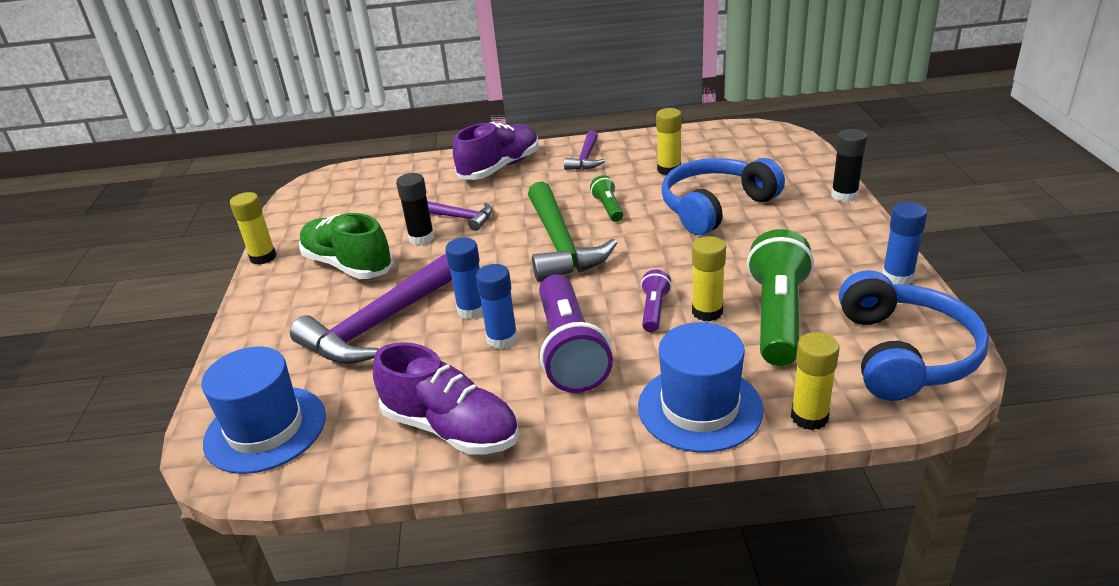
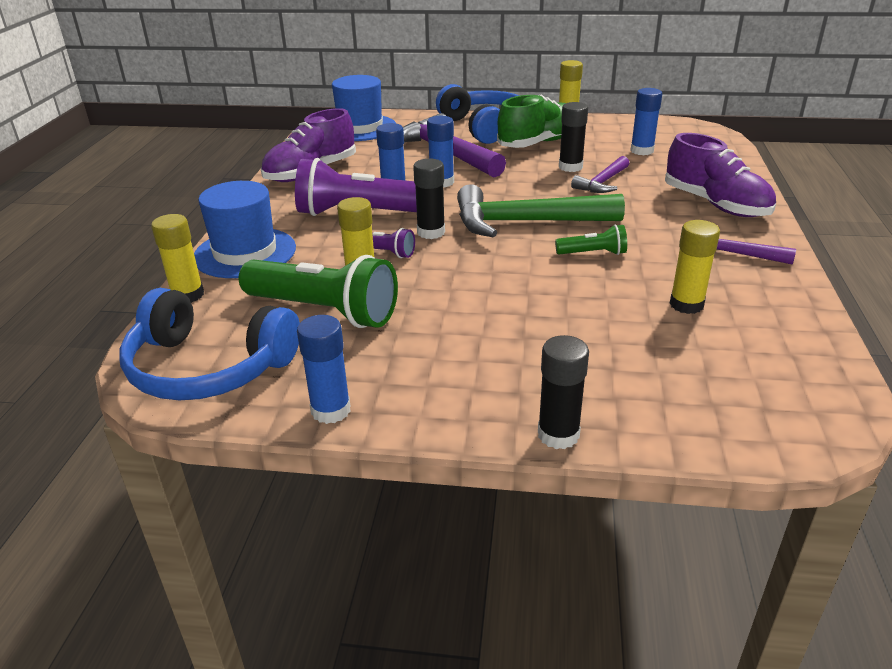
camera: 100 degrees right, 0 degrees up
blue headphones [661,158,785,235] -> blue headphones moved to [436,84,519,144]
none -> black glue stick [413,159,445,239]
none -> blue glue stick [630,88,662,155]

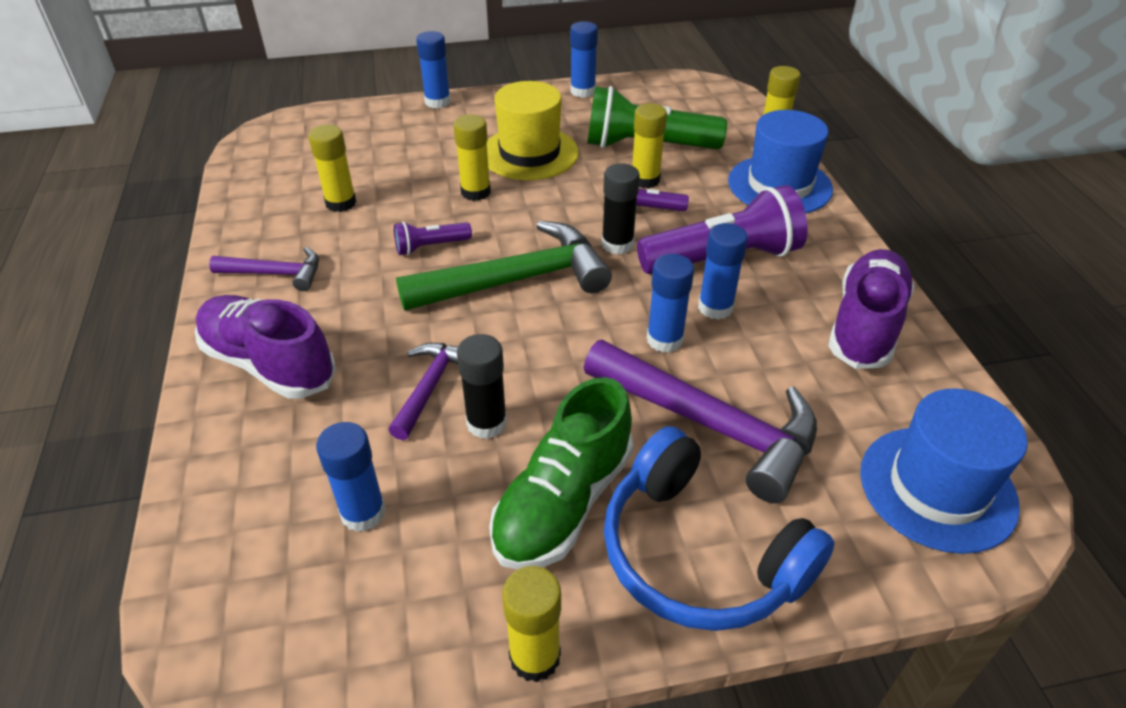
camera: 160 degrees right, 10 degrees up
blue headphones [119,288,300,400] -> none
black glue stick [538,335,589,449] -> blue glue stick [416,31,451,109]
green flashlight [555,224,627,255] -> purple flashlight [394,222,472,255]
none -> yellow glue stick [453,115,491,201]
none -> yellow hat [487,81,579,180]

